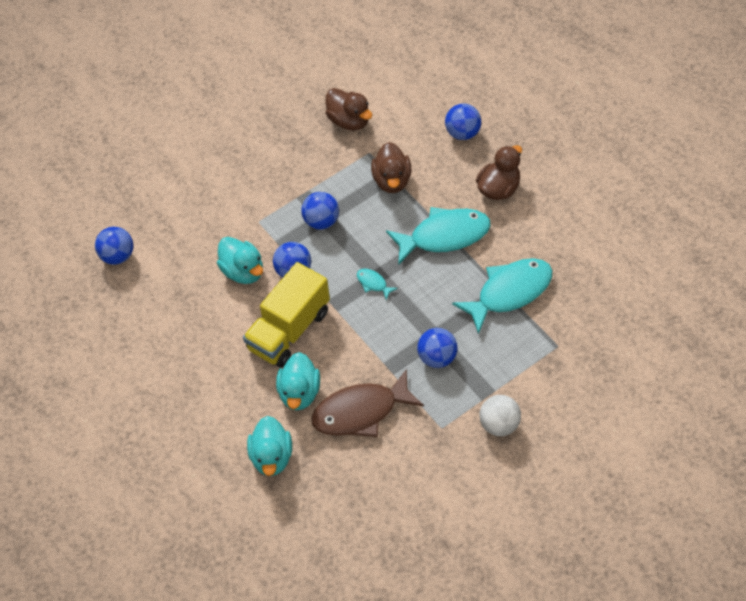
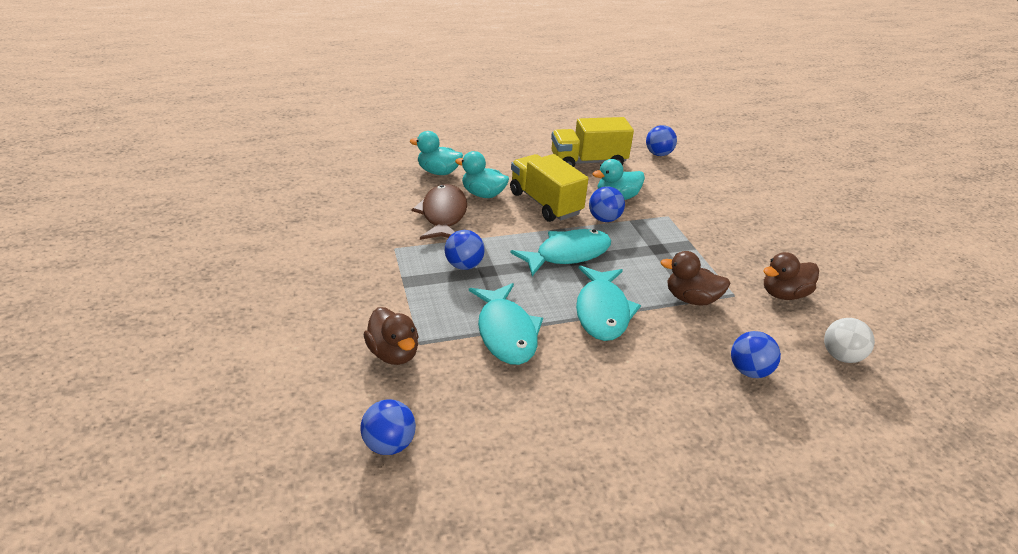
camera: 105 degrees right, 20 degrees down
blue ball [301,192,339,230] -> blue ball moved to [360,399,416,455]
turquoise fish [357,269,398,300] -> turquoise fish [510,229,611,276], size x2.37
brown duck [476,145,522,200] -> brown duck moved to [364,307,419,365]
white ball [480,395,521,436] -> white ball moved to [824,318,875,363]
none -> yellow truck [551,117,634,167]

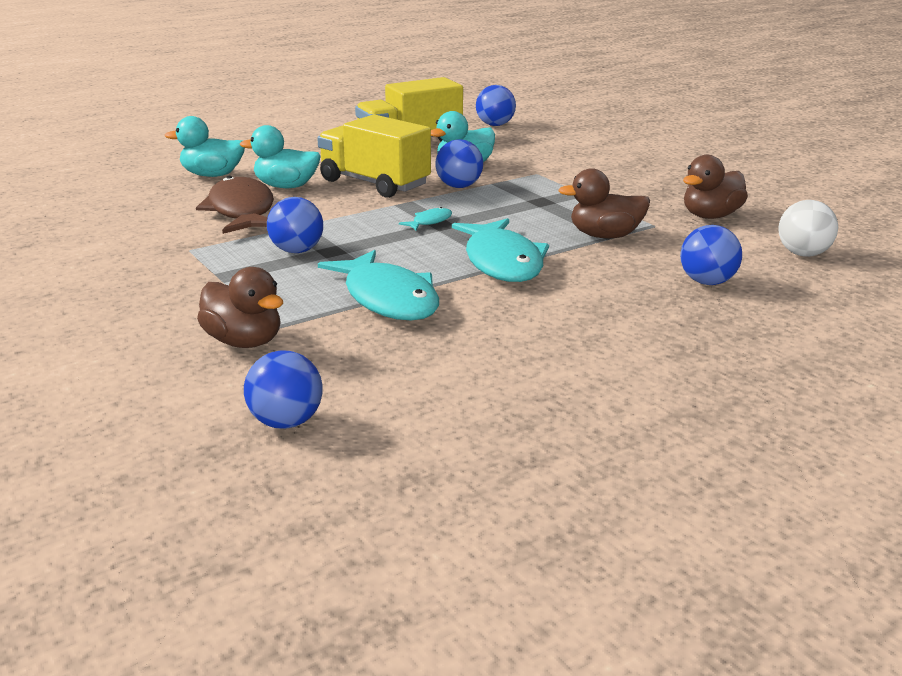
camera: 15 degrees left, 10 degrees down
turquoise fish [510,229,611,276] -> turquoise fish [399,207,452,230], size x0.42

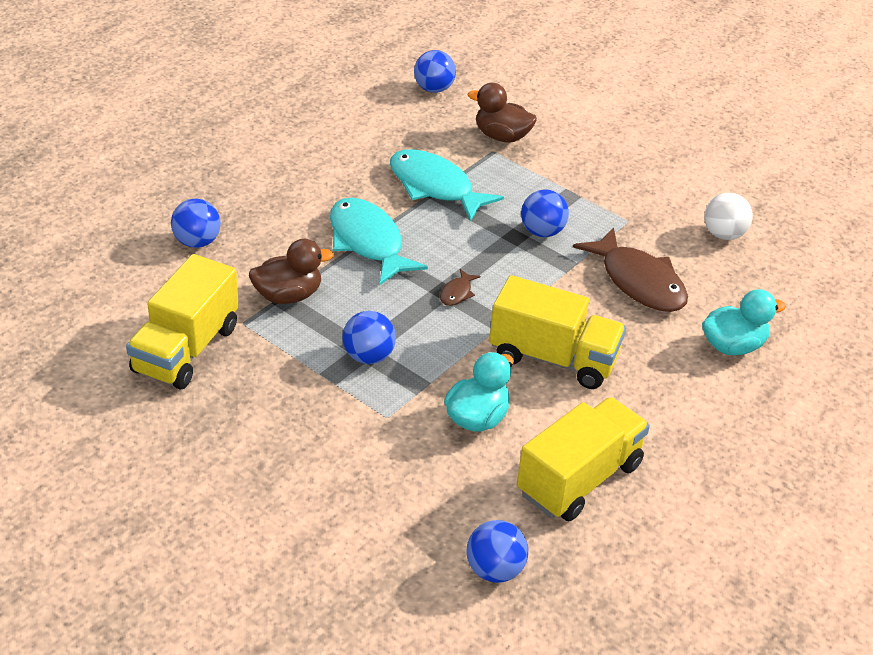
camera: 160 degrees right, 15 degrees up
turquoise duck [240,125,321,188] -> none
turquoise fish [399,207,452,230] -> brown fish [440,269,481,306]
blue ball [435,139,483,188] -> blue ball moved to [342,311,396,364]
brown duck [683,155,748,219] -> yellow truck [126,254,239,389]
white ball [778,200,838,257] -> white ball moved to [704,193,753,240]

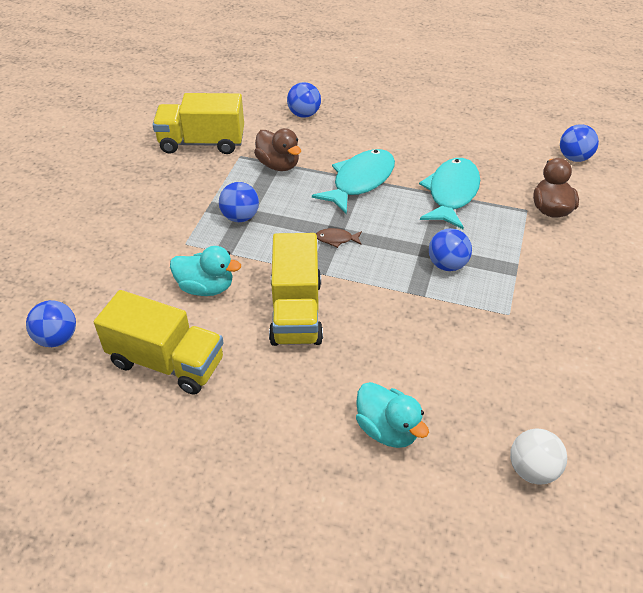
camera: 70 degrees right, 5 degrees up
brown fish [573,227,688,312] -> none
white ball [704,193,753,240] -> white ball moved to [510,428,567,485]

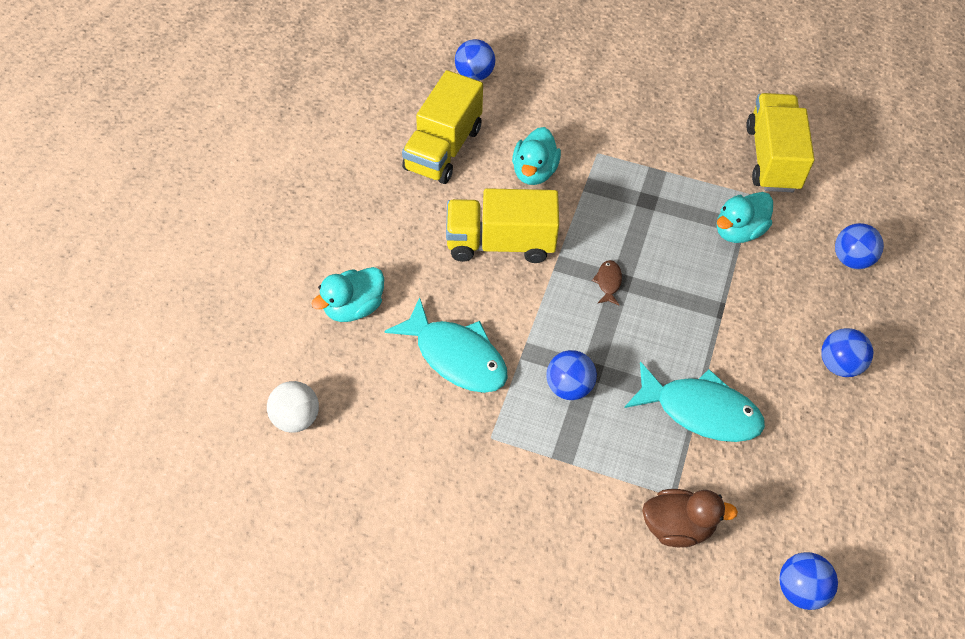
camera: 90 degrees right, 10 degrees up
blue ball [219,182,259,222] -> blue ball moved to [821,328,873,377]
brown duck [254,128,301,171] -> turquoise duck [717,192,773,243]
turquoise fish [312,149,395,215] -> turquoise fish moved to [385,297,508,393]

